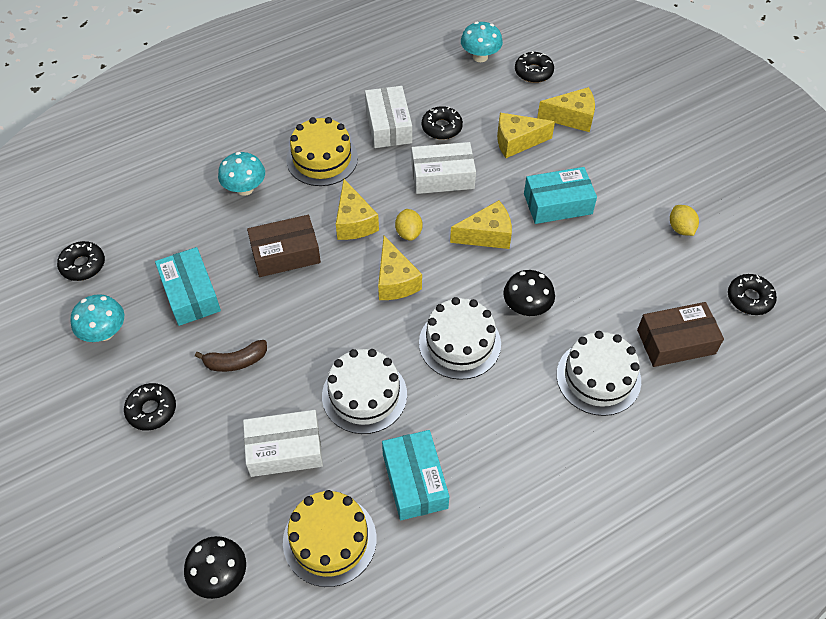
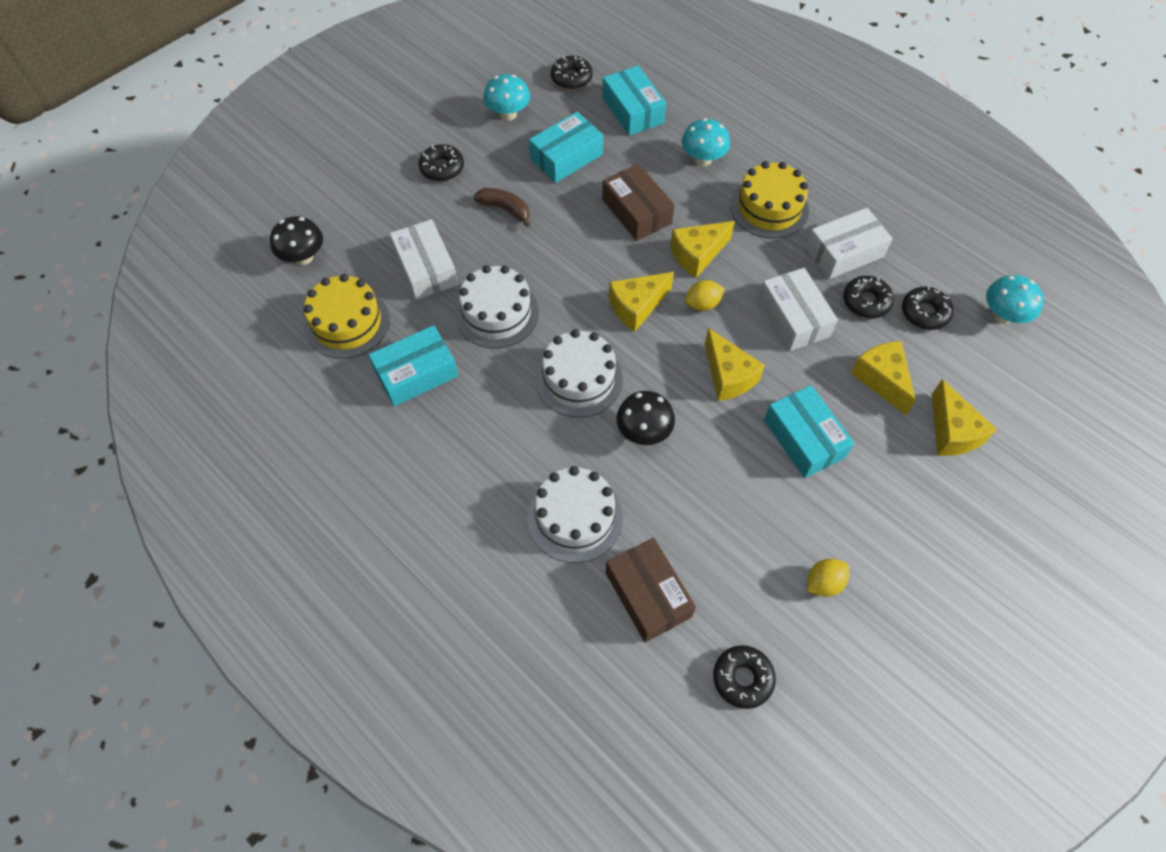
camera: 75 degrees right, 5 degrees up
brown banana [195,340,267,372] -> brown banana turned 150 degrees clockwise [473,188,530,227]
black donut [515,51,554,83] -> black donut moved to [902,286,953,330]
none -> turquoise box [602,66,666,136]

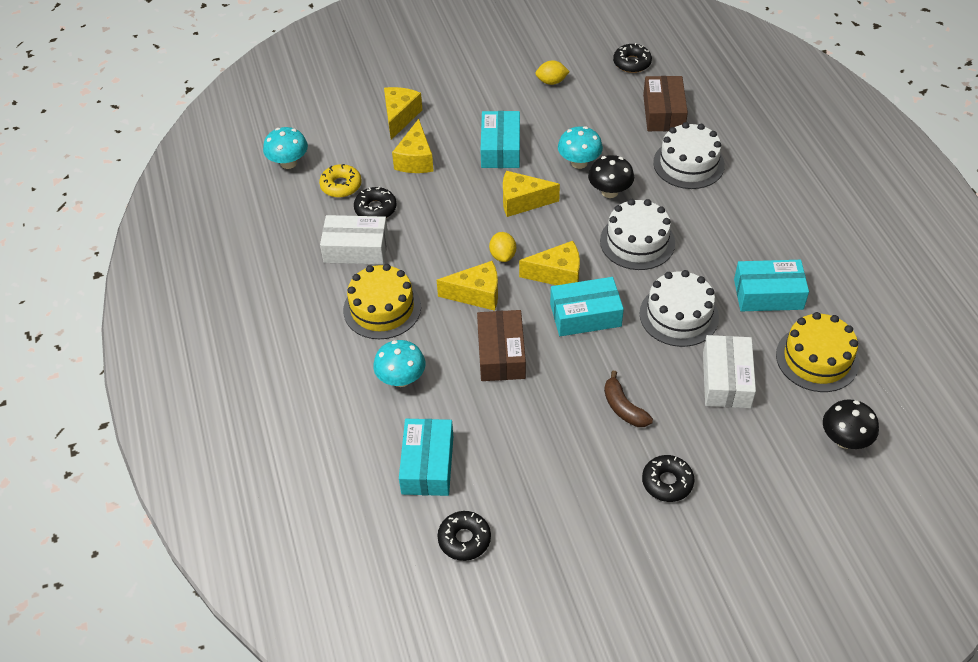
camera: 150 degrees left, 10 degrees down
turquoise mushroom [483,74,530,121] -> turquoise mushroom moved to [558,126,603,169]
turquoise box [529,112,603,183] -> turquoise box moved to [550,277,624,336]
yellow lemon [685,280,725,311] -> yellow lemon turned 75 degrees clockwise [489,232,516,262]
yellow cheese [705,328,765,401] -> yellow cheese turned 90 degrees counterclockwise [503,171,560,217]
white box [758,268,838,351] -> none
black donut [902,286,953,330] -> yellow donut [319,164,362,198]

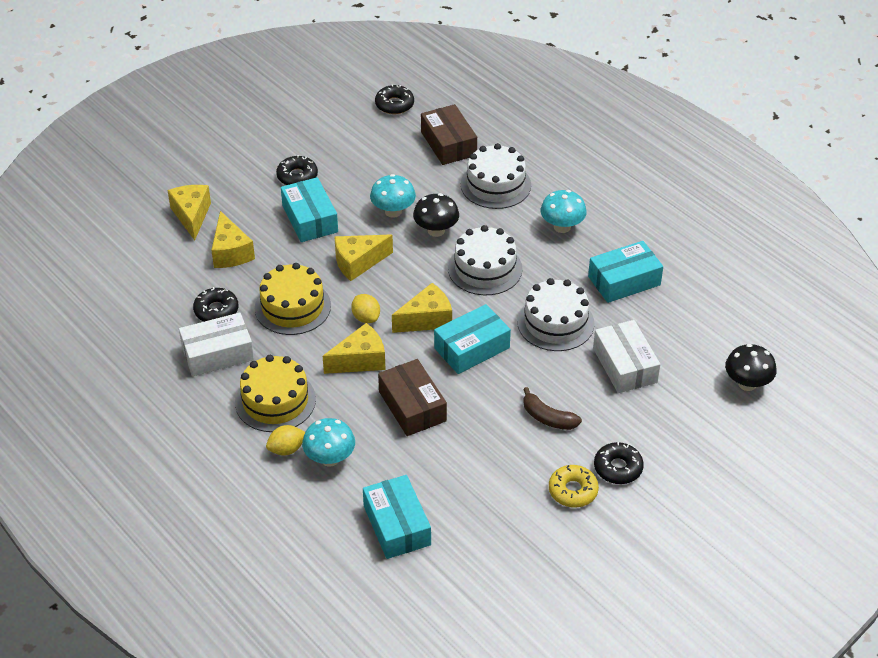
camera: 25 degrees left, 5 degrees down
turquoise mushroom [263,127,308,169] -> turquoise mushroom moved to [541,190,587,233]
yellow donut [319,164,362,198] -> yellow donut moved to [549,465,599,508]
black donut [438,511,491,561] -> black donut moved to [276,155,318,185]
yellow lemon [535,60,570,85] -> yellow lemon moved to [266,425,305,456]
yellow cake [776,312,859,392] -> yellow cake moved to [255,263,331,335]

